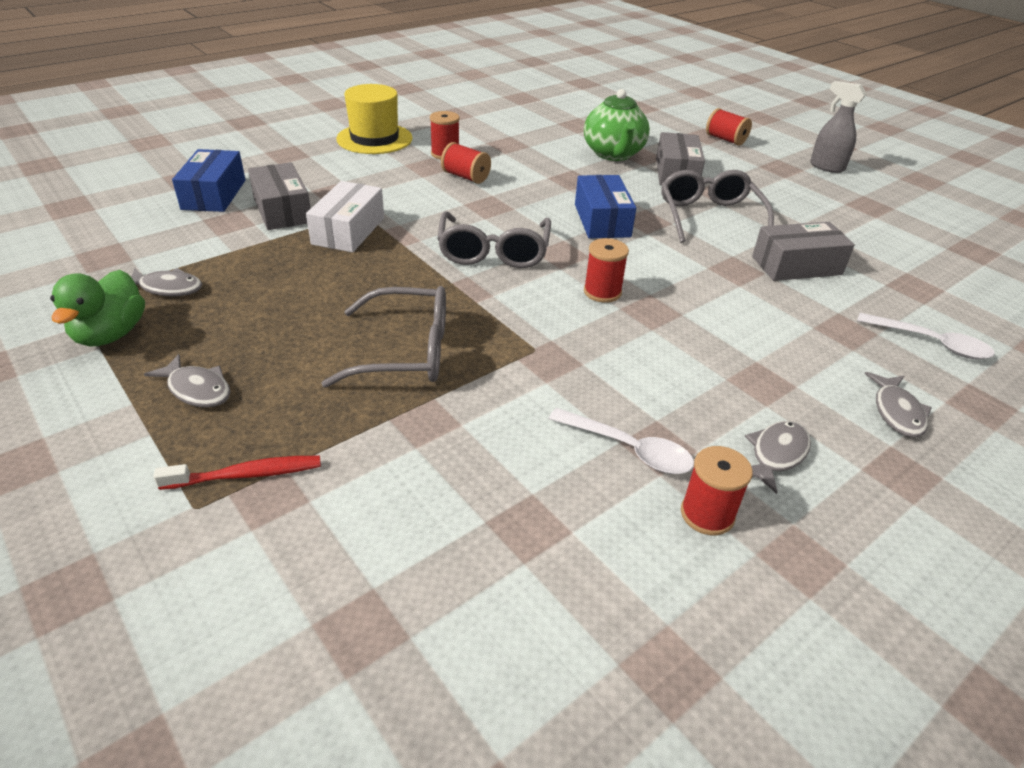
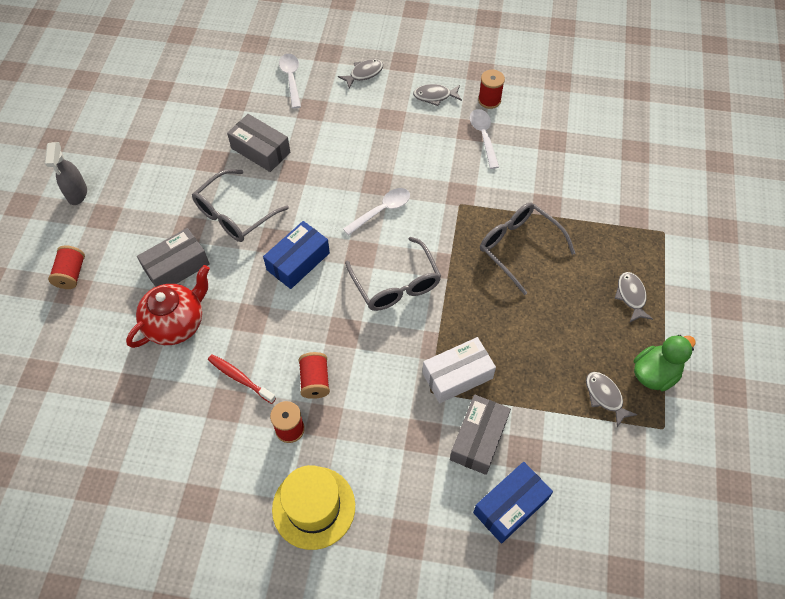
camera: 130 degrees left, 20 degrees up
red toothbrush [154,456,321,490] -> red toothbrush moved to [208,354,276,404]
grey glasses [437,212,551,268] -> grey glasses turned 105 degrees clockwise [345,237,441,311]
green teapot [584,89,650,161] -> red teapot [126,265,210,348]
red spool [584,238,629,303] -> white spoon [343,188,410,235]

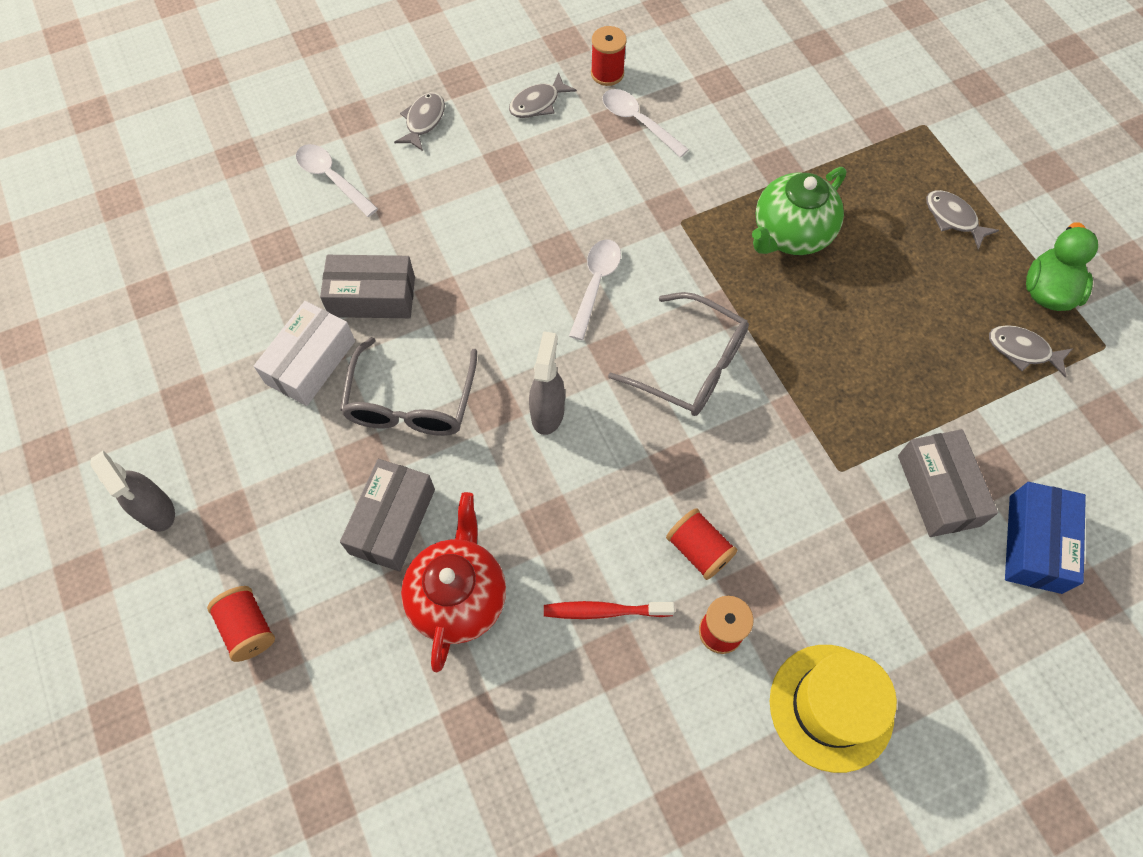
camera: 35 degrees left, 5 degrees up
blue box [263,221,330,289] -> grey spray bottle [529,331,565,435]
white box [422,337,496,403] -> white box moved to [254,301,355,406]
grey glasses [480,203,576,295] -> green teapot [752,167,847,255]

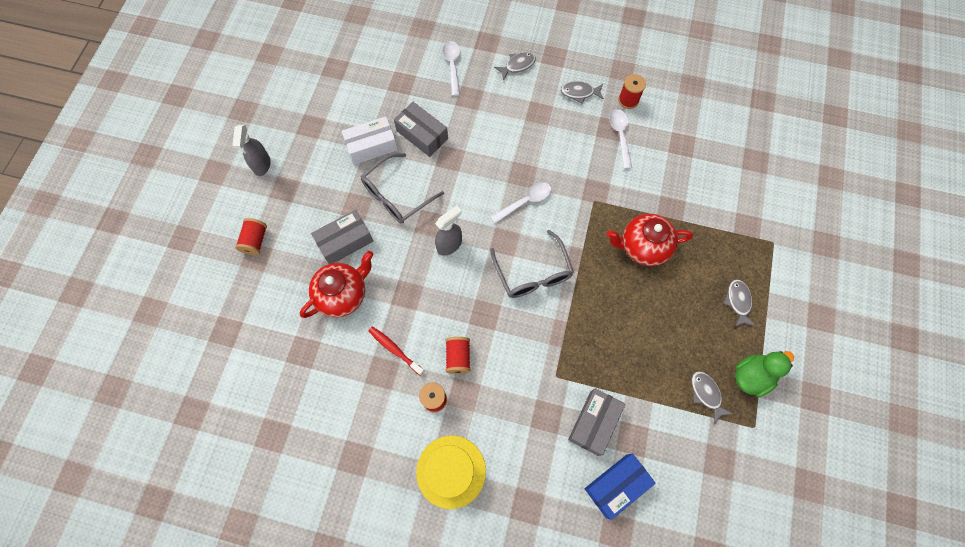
camera: 40 degrees right, 5 degrees up
green teapot [752,167,847,255] -> red teapot [607,214,693,266]

